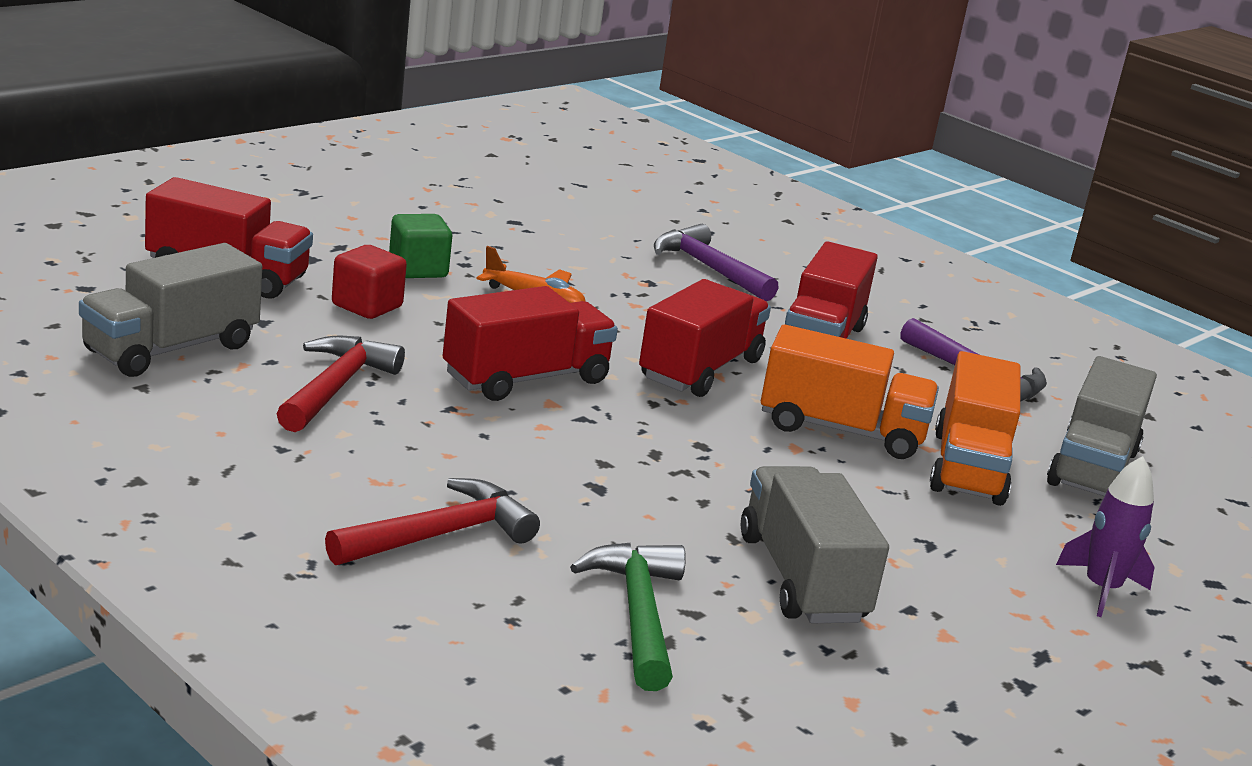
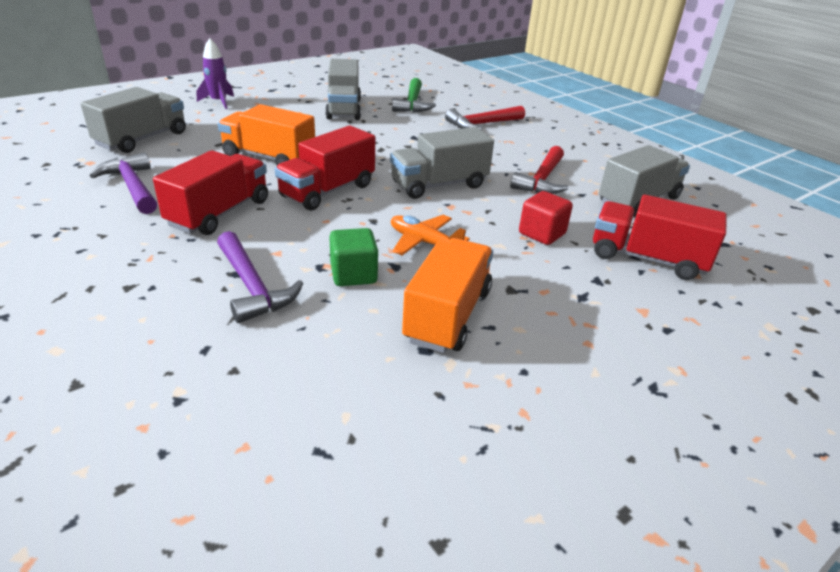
camera: 170 degrees left, 10 degrees up
green cube [389,214,452,278] -> green cube moved to [329,228,378,286]
red truck [443,286,618,401] -> grey truck [390,127,494,199]
orange truck [930,351,1020,506] -> orange truck moved to [402,238,493,353]

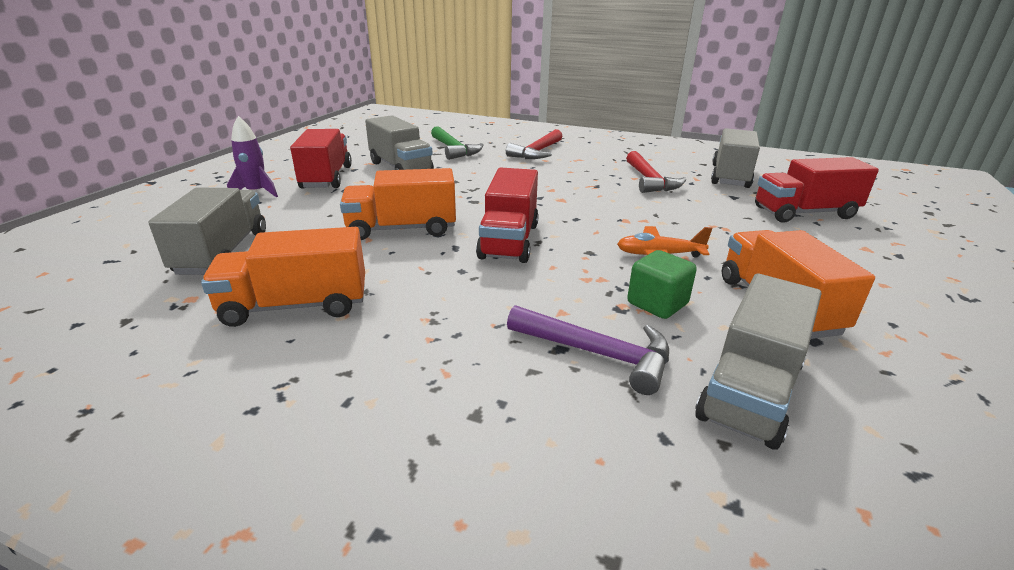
camera: 30 degrees left, 5 degrees down
purple hammer [90,152,157,214] -> orange truck [201,227,365,327]
red truck [153,150,268,235] -> red truck moved to [290,129,352,189]
grey truck [390,127,494,199] -> grey truck moved to [695,273,821,450]
red cube [519,191,573,245] -> none

